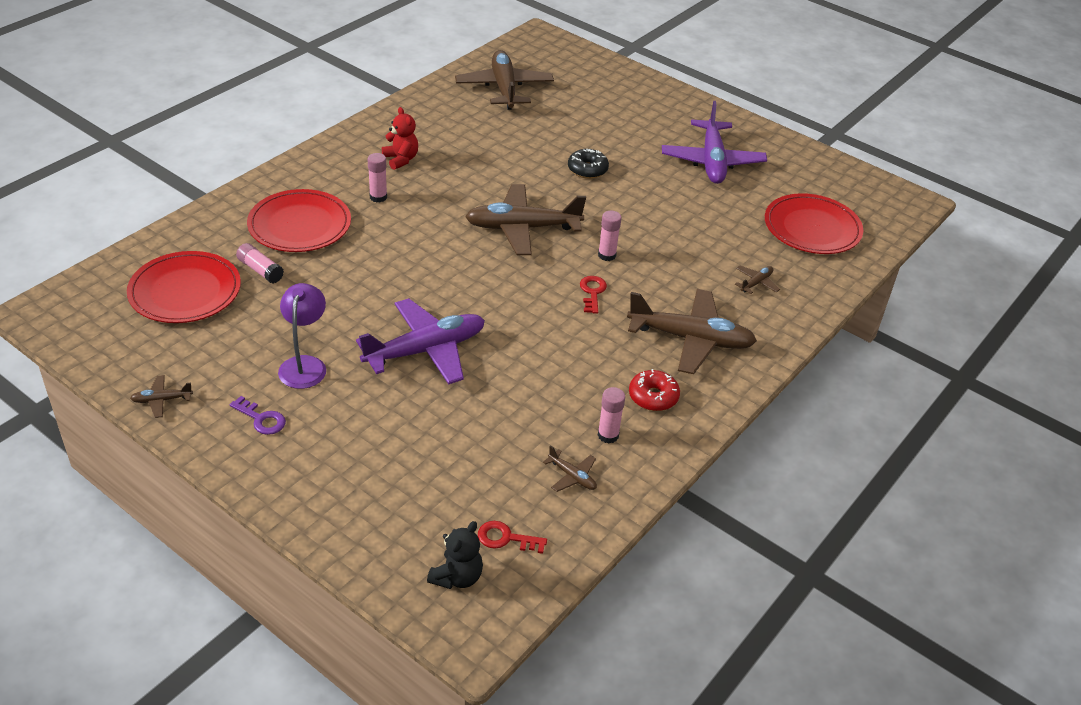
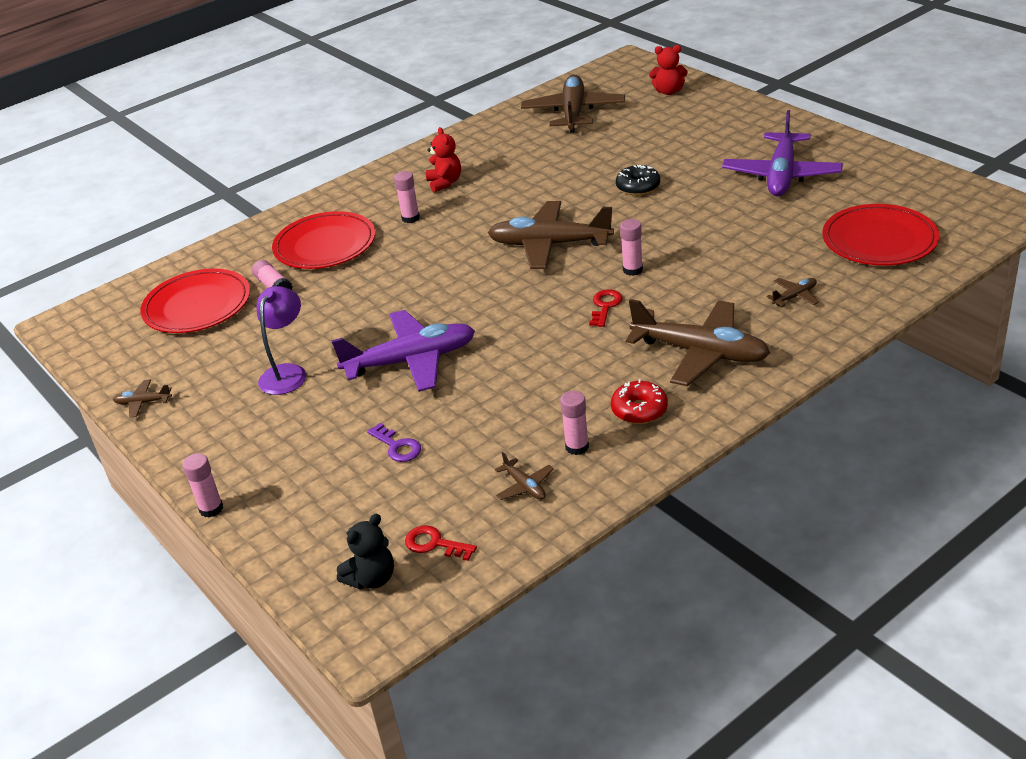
camera: 20 degrees right, 5 degrees down
purple key [230,396,286,435] -> purple key moved to [367,423,421,462]
none -> pink glue stick [182,453,223,518]
none -> red teddy bear [649,45,688,95]

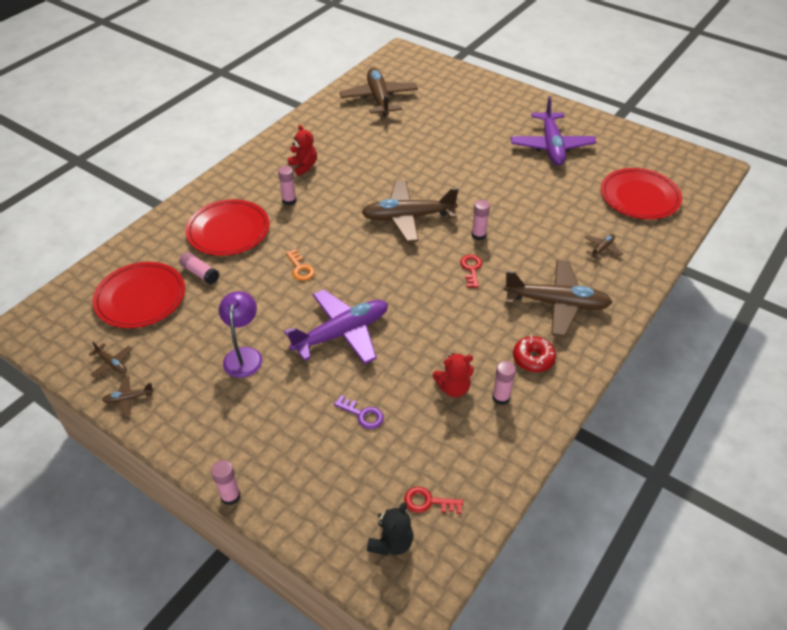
camera: 20 degrees left, 10 degrees up
brown plane [495,452,554,500] -> brown plane moved to [89,341,132,377]
black donut [616,165,660,196] -> none
red teddy bear [649,45,688,95] -> red teddy bear moved to [433,353,474,397]
none -> orange key [286,249,315,281]

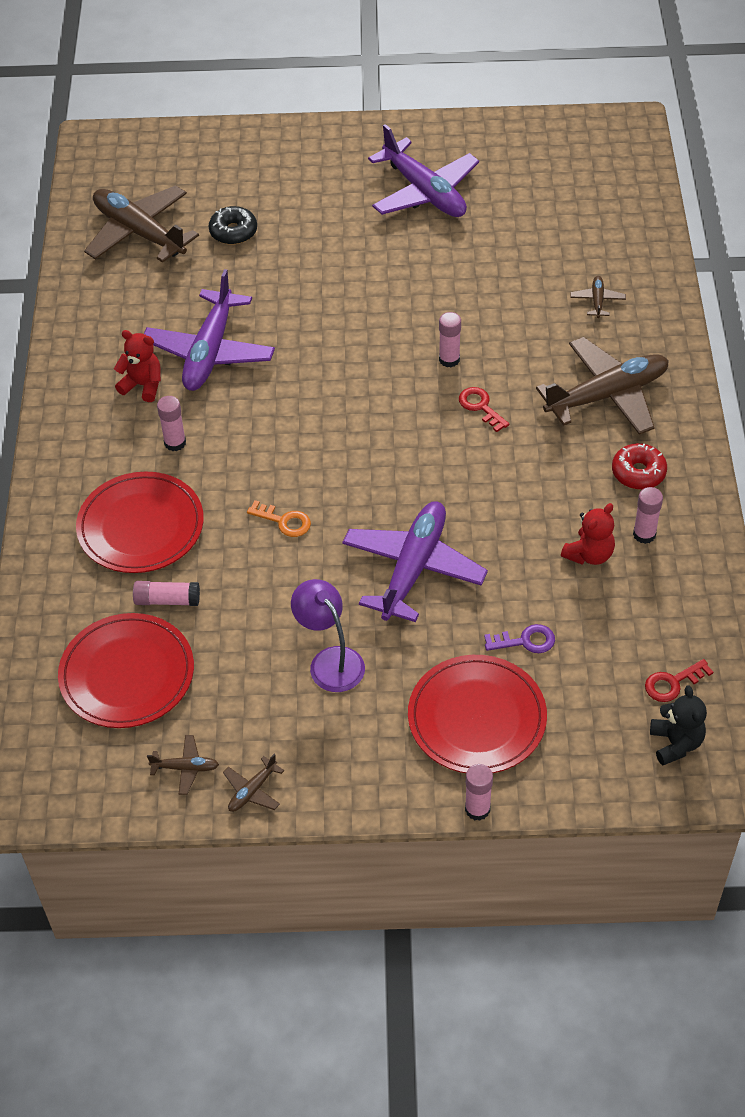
camera: 35 degrees left, 5 degrees up
brown plane [361,180,459,243] -> none
red plate [601,168,682,219] -> red plate moved to [408,655,547,773]
none -> purple plane [144,269,275,391]
none -> black donut [209,206,257,245]

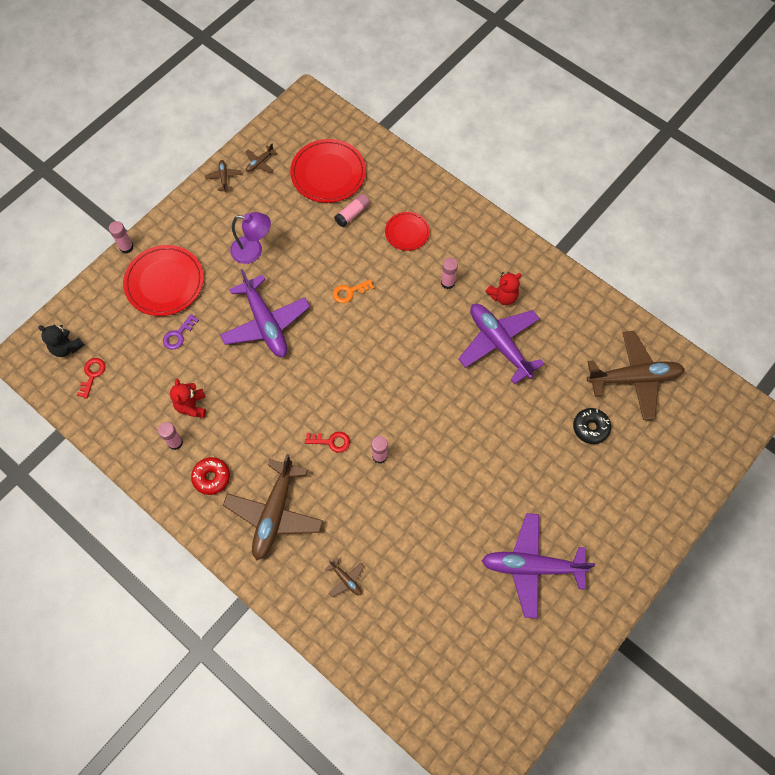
camera: 130 degrees right, 15 degrees up
red plate [76,472,204,573] -> red plate [385,212,430,251], size x0.58

